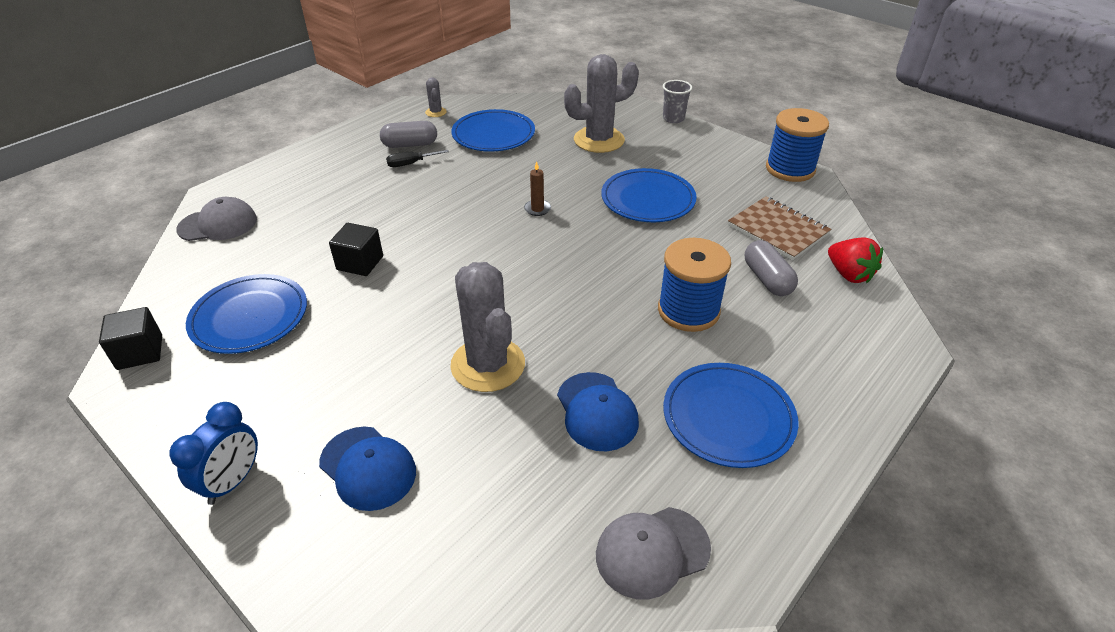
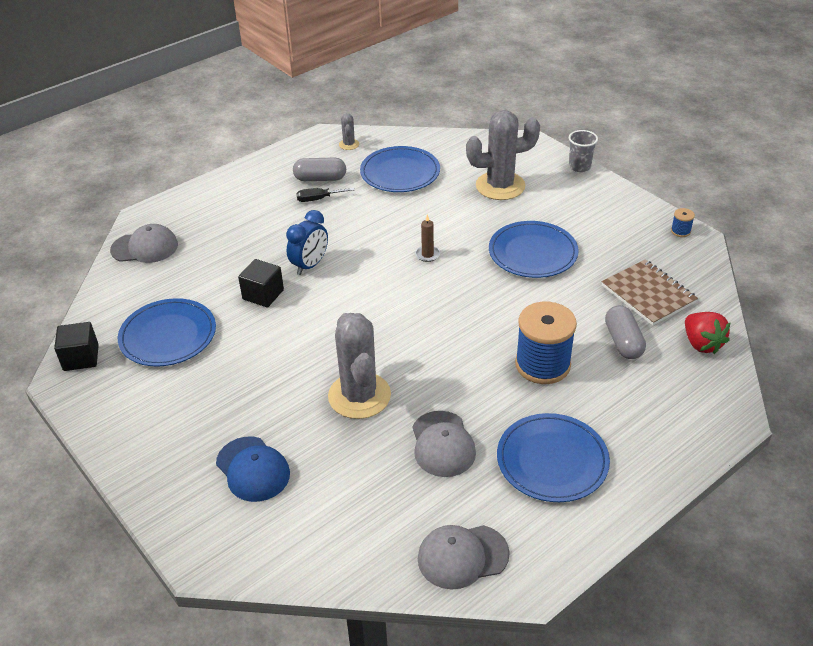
camera: 10 degrees right, 0 degrees up
blue clock [169,402,258,505] -> blue clock moved to [286,210,328,275]
blue cap [557,372,639,451] -> grey cap [412,411,476,477]
blue spool [766,108,829,182] -> blue spool [671,208,695,237], size x0.41

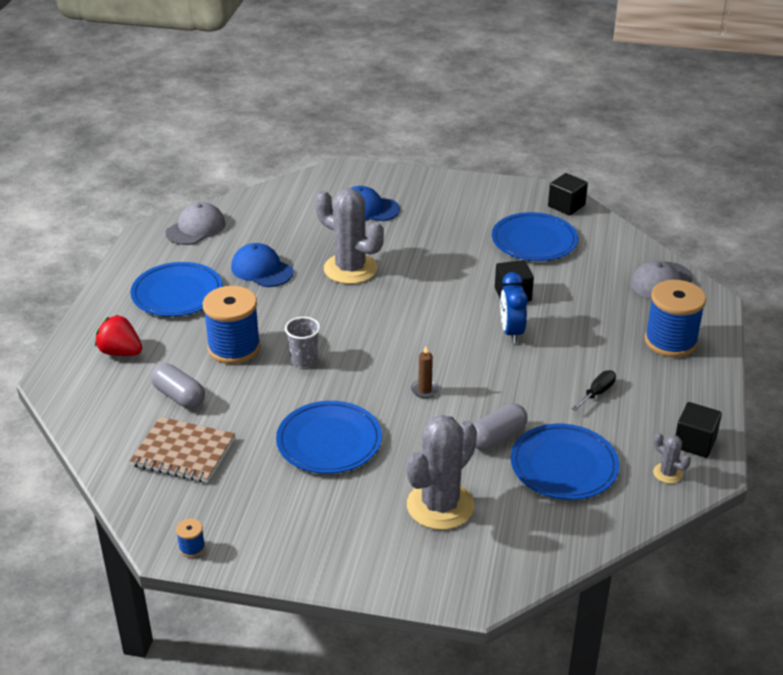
camera: 140 degrees right, 5 degrees down
grey capsule [293,158,346,181] -> grey capsule moved to [473,403,528,450]
grey cap [412,411,476,477] -> blue cap [231,243,294,287]
grey cup [569,130,598,172] -> grey cup moved to [285,317,320,367]
red strawberry [685,312,731,354] -> red strawberry moved to [95,315,142,356]
none -> blue spool [645,280,706,357]
none -> black cube [675,402,722,458]

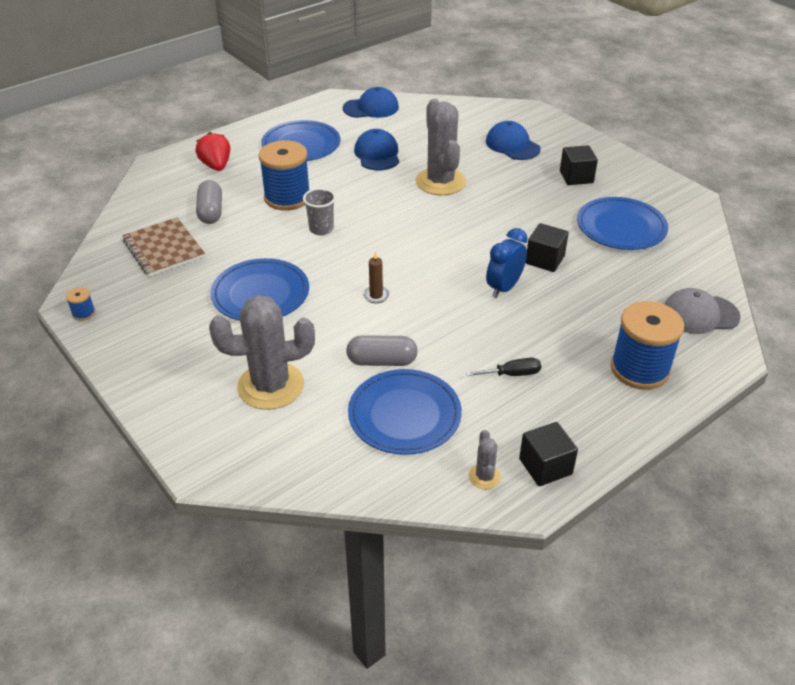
camera: 40 degrees right, 5 degrees up
grey cap [165,202,226,245] -> blue cap [343,87,399,118]
black cube [548,173,588,216] -> black cube moved to [560,145,598,185]

